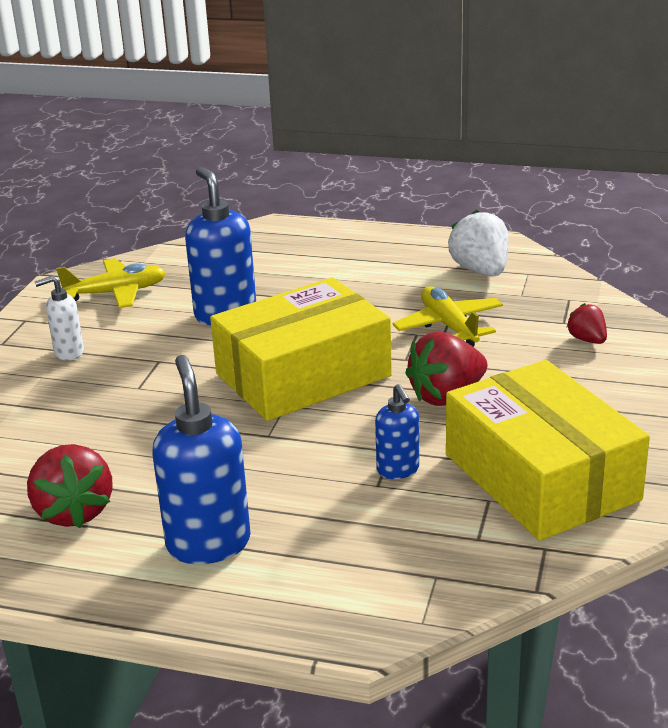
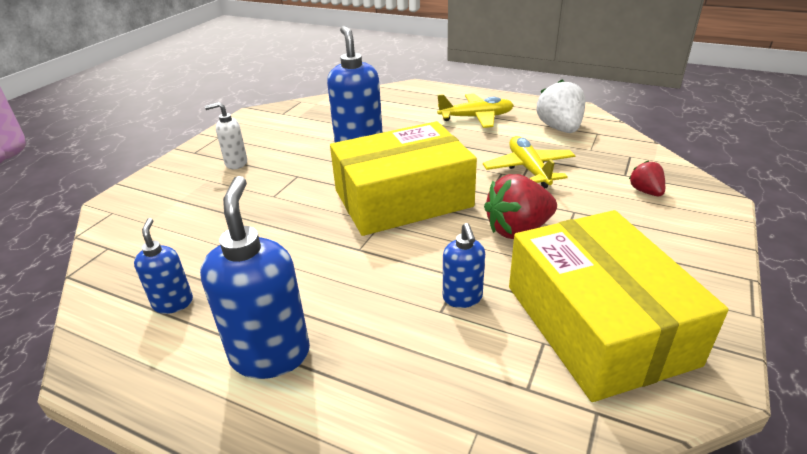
camera: 10 degrees right, 5 degrees up
red strawberry [27,444,113,528] -> blue soap dispenser [134,218,193,314]
yellow plane [56,258,166,308] -> yellow plane moved to [437,93,514,128]

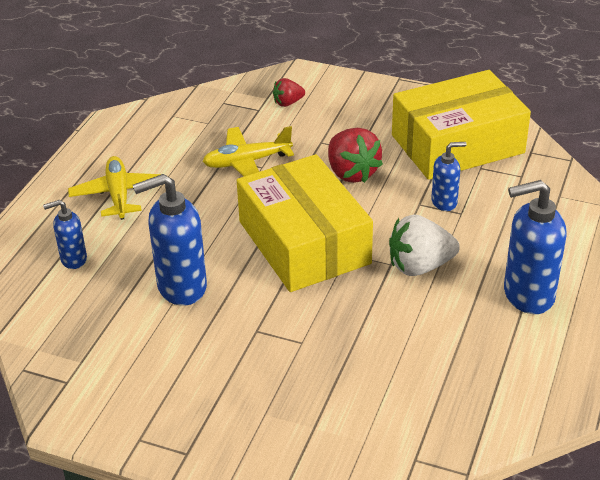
camera: 95 degrees left, 5 degrees up
blue soap dispenser [134,218,193,314] -> blue soap dispenser moved to [43,200,87,269]
white soap dispenser [205,102,247,169] -> none
white strawberry [536,79,586,133] -> white strawberry moved to [389,214,460,276]

